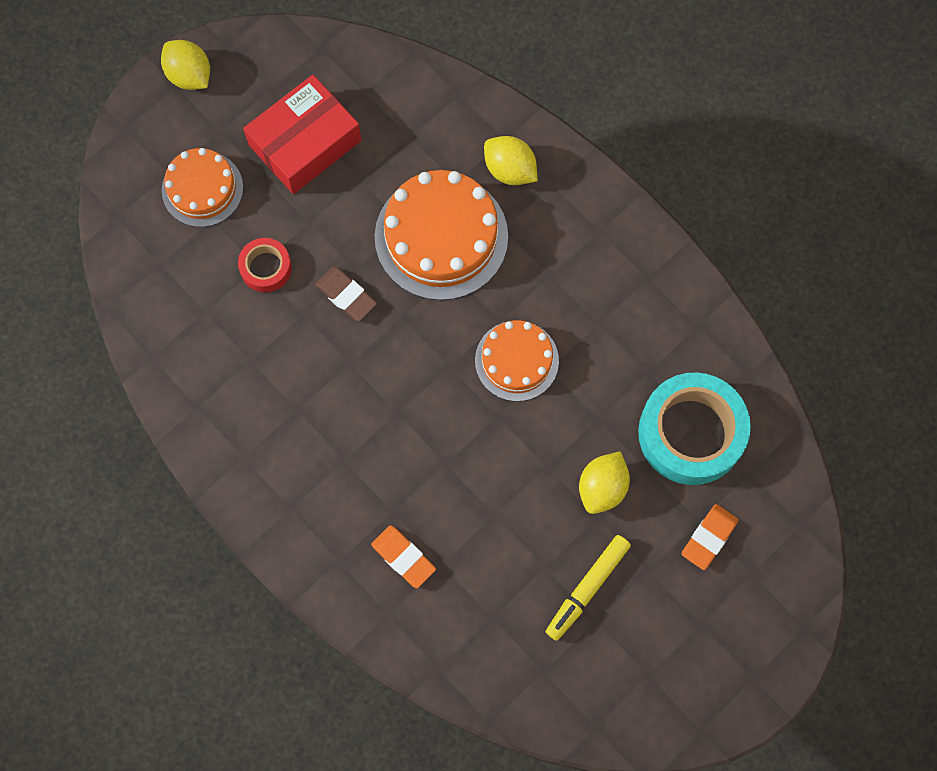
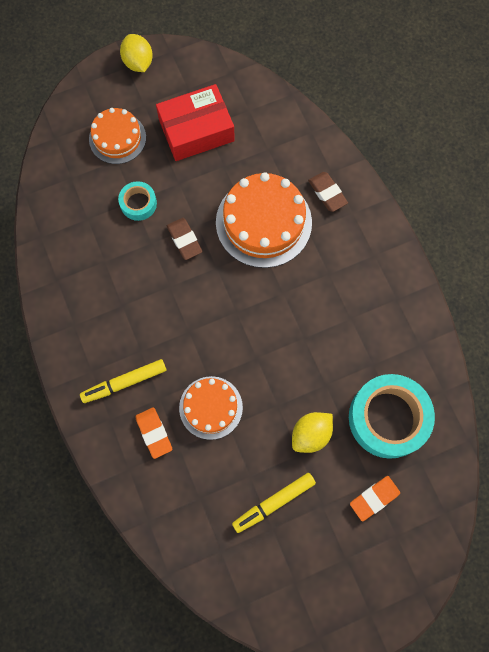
camera: 20 degrees right, 0 degrees up
red tape [238,238,292,292] -> turquoise tape [118,181,157,221]
orange cake [475,320,559,401] -> orange cake moved to [179,376,243,440]
yellow lemon [484,136,538,185] -> brown eraser [308,172,348,212]
none -> yellow marker [80,359,166,403]

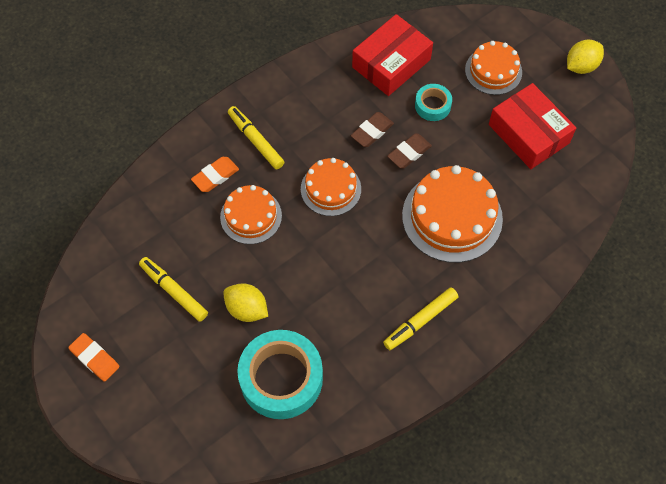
camera: 75 degrees right, 10 degrees down
brown eraser [308,172,348,212] -> brown eraser moved to [351,112,394,147]
orange eraser [350,476,400,521] -> orange eraser moved to [68,333,119,381]
none -> orange cake [301,158,361,216]
none -> red box [352,14,433,96]
none -> yellow marker [383,287,458,350]

